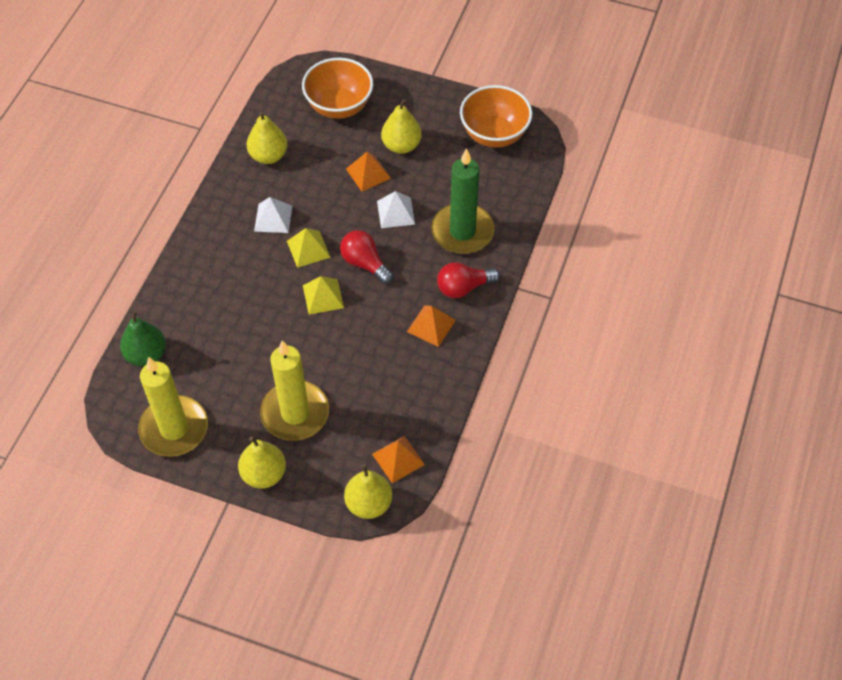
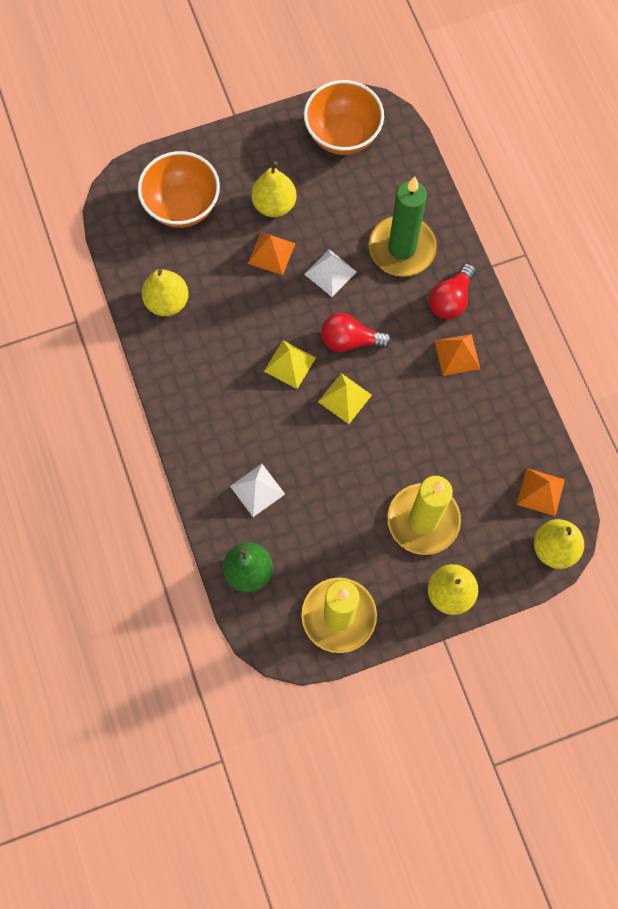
camera: 40 degrees left, 15 degrees up
white pyramid [254,197,292,233] -> white pyramid moved to [230,464,285,517]

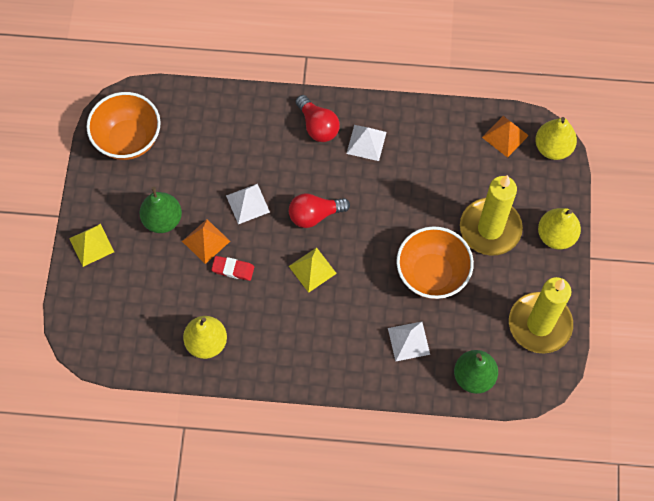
camera: 65 degrees left, 5 degrees down
orange bowl [138,151,220,228] -> orange bowl moved to [396,226,474,299]
yellow pear [251,161,297,217] -> green pear [139,187,182,233]
yellow pyramid [318,373,372,424] -> yellow pyramid moved to [69,224,114,267]
red light bulb [321,313,391,352] -> red light bulb turned 45 degrees clockwise [289,193,350,228]
green candle [369,176,437,277] -> none
orange pyramid [435,334,480,376] -> white pyramid [346,125,387,161]
none -> red eraser [211,256,254,281]

